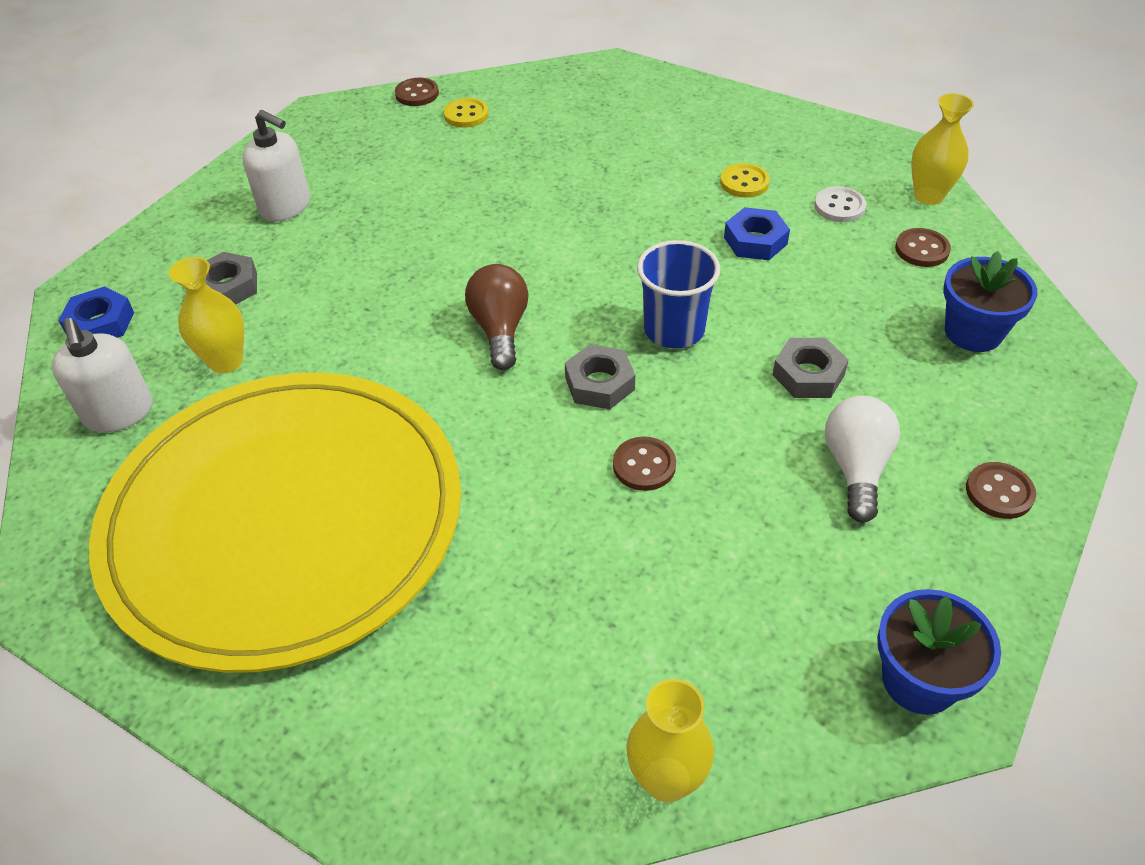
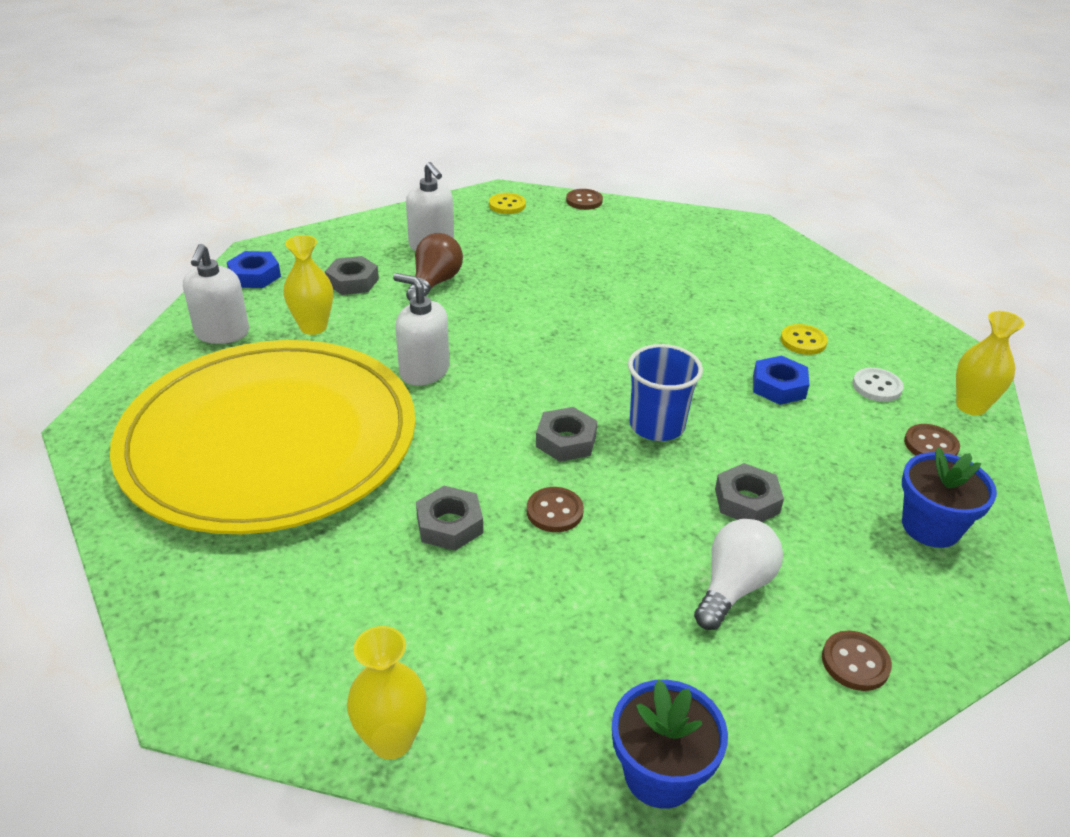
camera: 25 degrees right, 10 degrees down
yellow button [444,98,489,128] -> yellow button moved to [489,193,526,214]
brown light bulb [465,264,529,370] -> brown light bulb moved to [406,233,463,301]
none -> white soap dispenser [393,273,449,386]
none -> grey nut [416,486,483,551]

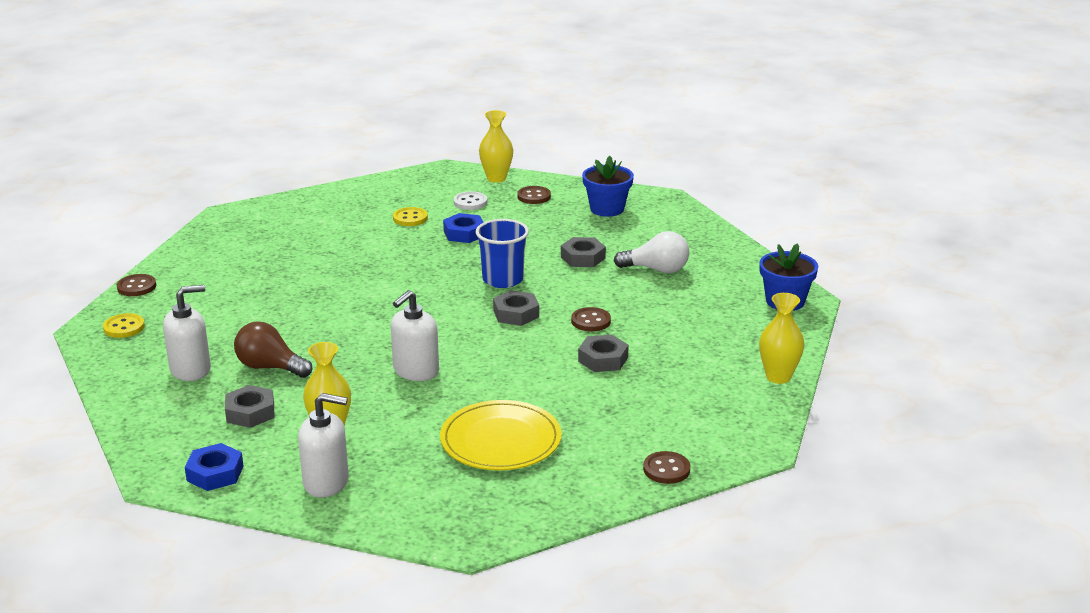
camera: 85 degrees left, 10 degrees down
yellow plate [110,340,415,534] -> yellow plate [440,400,562,470], size x0.48
white light bulb [694,519,783,630] -> white light bulb turned 150 degrees clockwise [614,231,689,273]
brown button [822,631,892,691] -> brown button moved to [643,451,690,484]

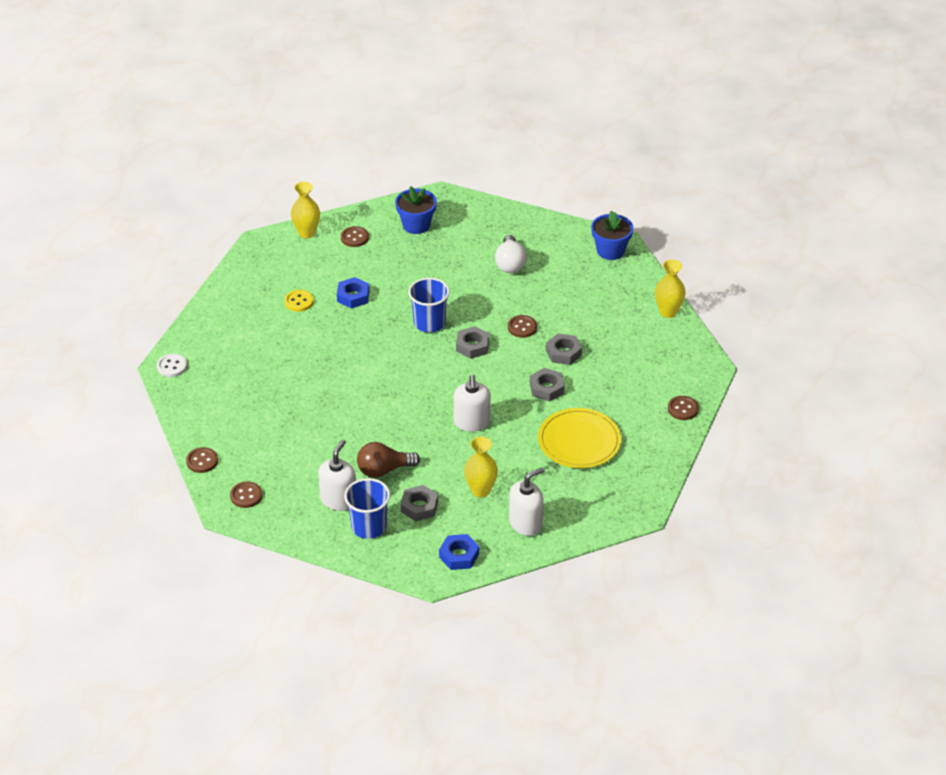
camera: 40 degrees left, 15 degrees up
yellow button [103,313,145,338] -> brown button [230,481,262,508]
white button [453,191,487,210] -> white button moved to [157,354,187,377]
grey nut [561,237,606,267] -> grey nut moved to [530,368,565,402]
white light bulb [614,231,689,273] -> white light bulb turned 120 degrees clockwise [495,235,527,273]
none -> blue cup [344,478,390,539]

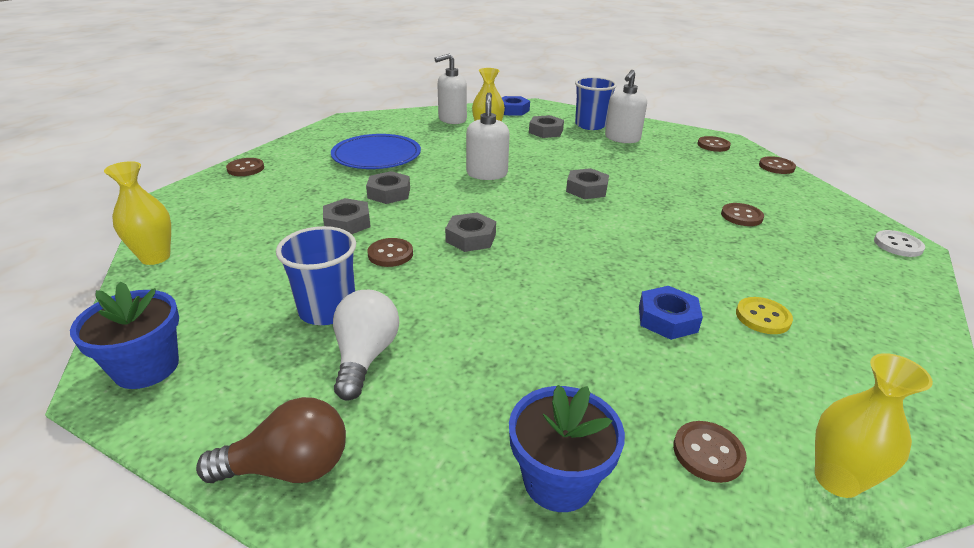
camera: 175 degrees left, 10 degrees down
brown light bulb [357,442,420,478] -> brown light bulb moved to [196,397,346,483]
blue cup [408,278,450,332] -> blue cup moved to [276,226,356,325]
yellow plate [538,408,621,468] -> blue plate [331,134,421,169]
none -> grey nut [566,168,609,199]
none -> brown button [721,203,764,226]

